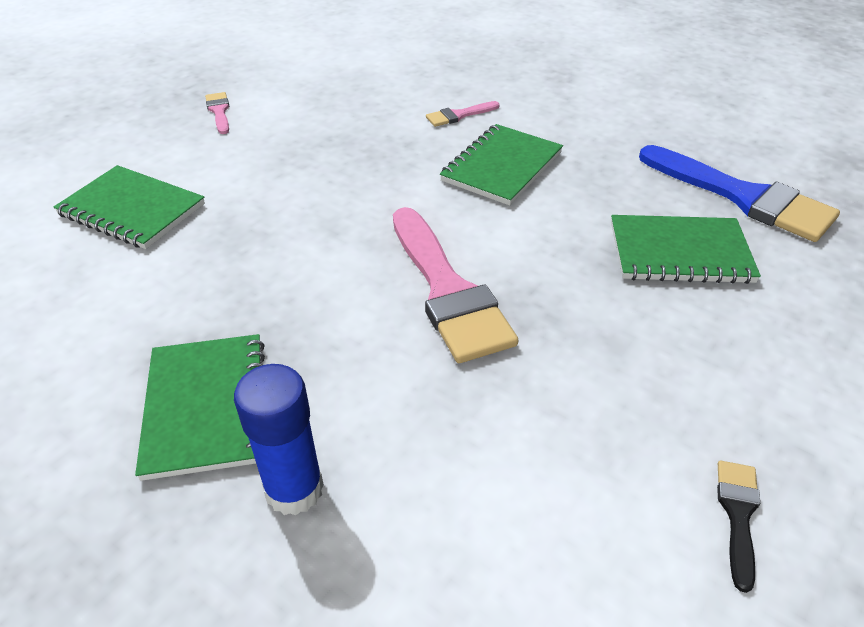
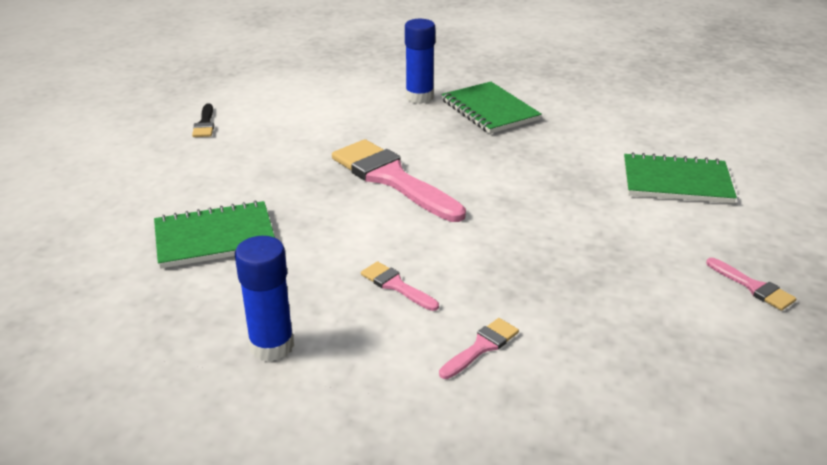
camera: 160 degrees right, 10 degrees down
green notebook [440,124,563,206] -> pink brush [361,261,439,311]
blue brush [639,145,840,242] -> none
none -> blue glue stick [235,236,294,362]

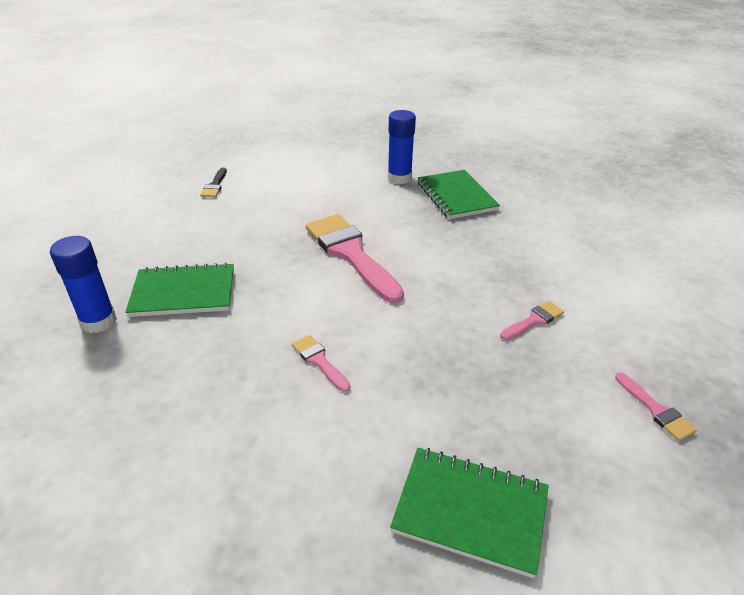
camera: 10 degrees right, 5 degrees up
blue glue stick [235,236,294,362] -> blue glue stick moved to [50,236,117,333]
pink brush [439,318,519,379] -> pink brush moved to [500,301,564,340]
green notebook [624,152,737,203] -> green notebook moved to [390,448,549,578]

